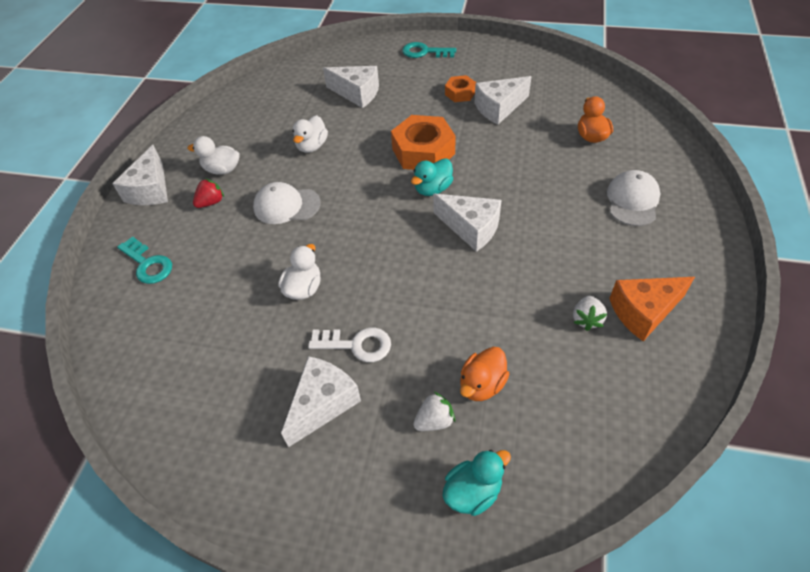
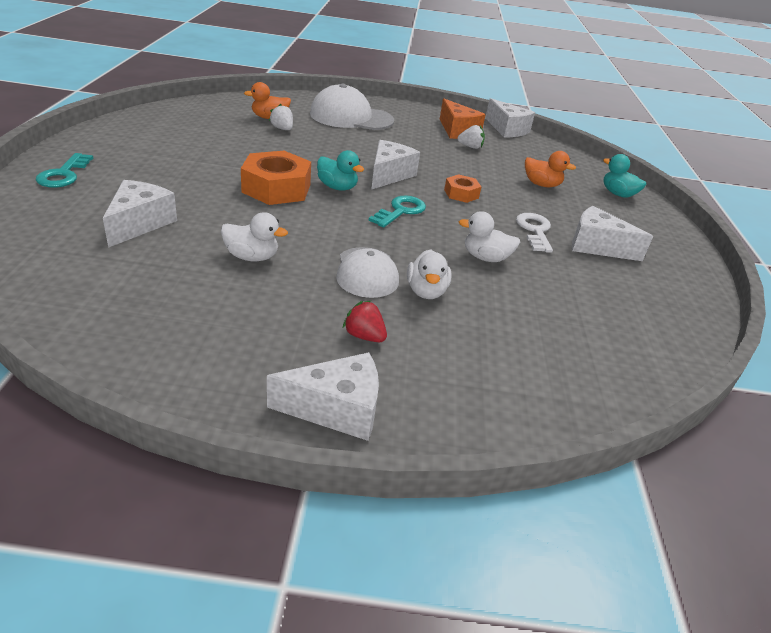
camera: 105 degrees left, 15 degrees down
turquoise key [117,236,172,284] -> turquoise key moved to [368,196,426,228]
white duck [188,136,240,175] -> white duck moved to [407,249,452,299]
white strawberry [413,392,455,431] -> white strawberry moved to [269,104,293,130]
orange nut [445,75,476,102] -> orange nut moved to [444,174,481,203]
white cheese [475,76,532,124] -> white cheese moved to [485,98,535,137]
white cap [607,170,660,226] -> white cap [310,83,394,130], size x1.54

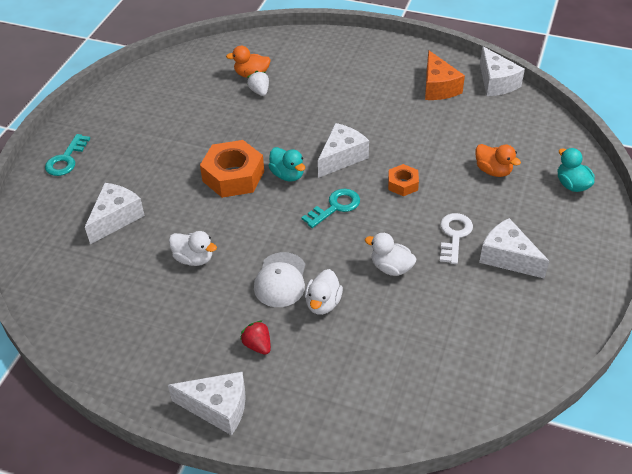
camera: 20 degrees right, 10 degrees up
white cap [310,83,394,130] -> none
white strawberry [457,125,485,149] -> none

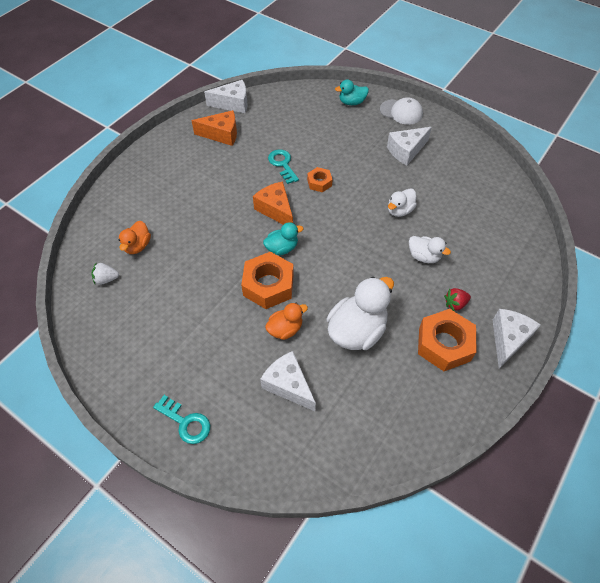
camera: 75 degrees left, 10 degrees up
white duck [169,231,217,266] -> white duck [327,277,394,350], size x1.82
white strawberry [247,71,269,96] -> white strawberry moved to [92,262,119,285]
white cap [254,252,305,307] -> white cap moved to [380,97,423,125]
turquoise key [301,189,360,228] -> turquoise key moved to [268,149,299,184]
white cheese [318,123,369,178] -> orange cheese [253,181,293,225]
white key [440,213,473,264] -> none
orange duck [476,144,521,177] -> orange duck moved to [265,303,308,340]
none -> orange nut [418,309,476,371]

